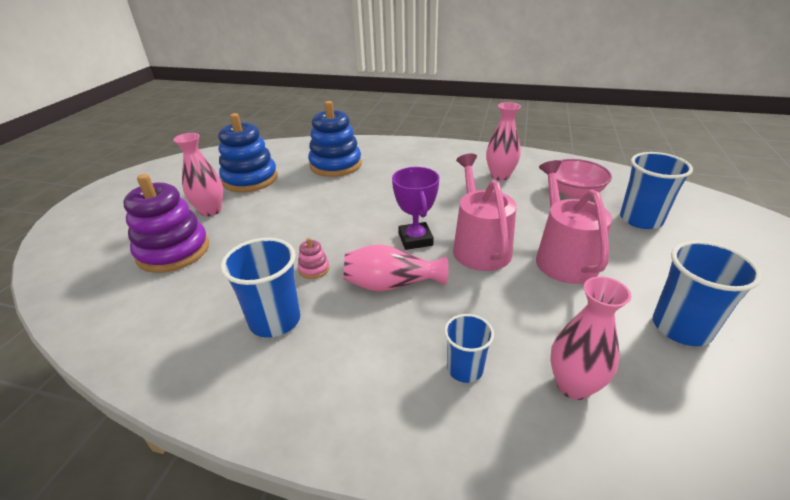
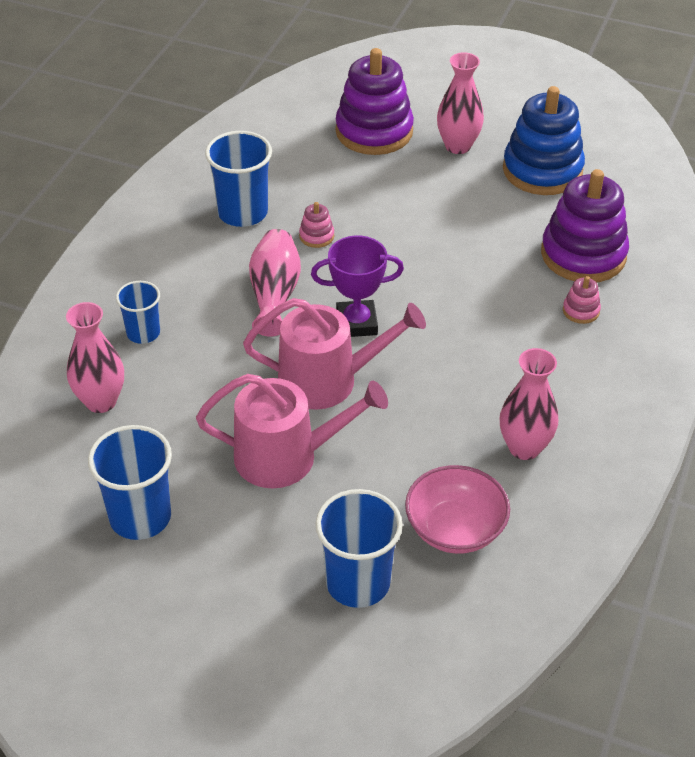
camera: 95 degrees right, 10 degrees up
blue stacking toy [308,101,362,177] -> purple stacking toy [541,169,629,282]
none -> pink stacking toy [563,276,601,324]

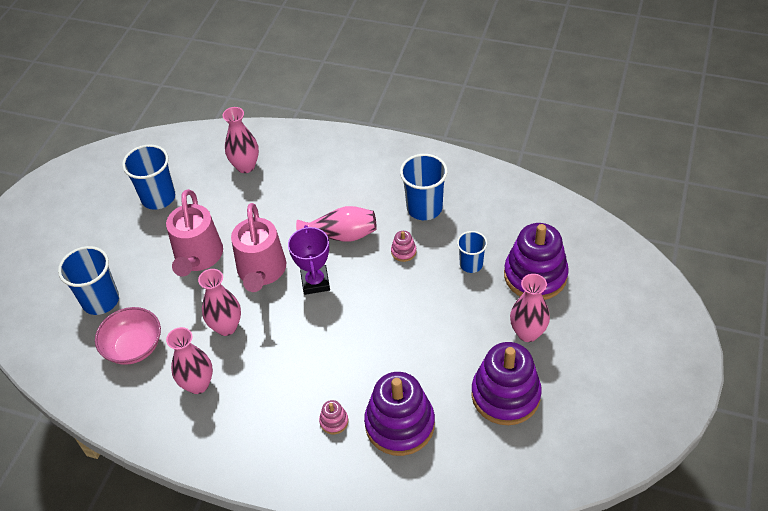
camera: 90 degrees right, 5 degrees up
blue cup [116,281,160,344] -> blue cup moved to [457,231,487,273]
blue stacking toy [503,86,585,195] -> purple stacking toy [471,342,542,425]
none -> pink vase [198,269,241,336]

